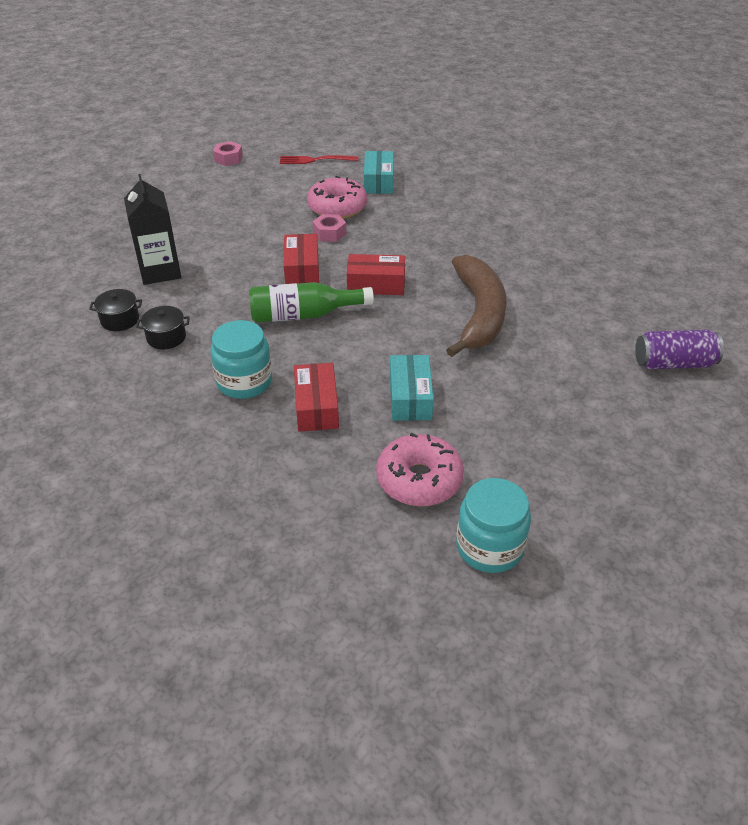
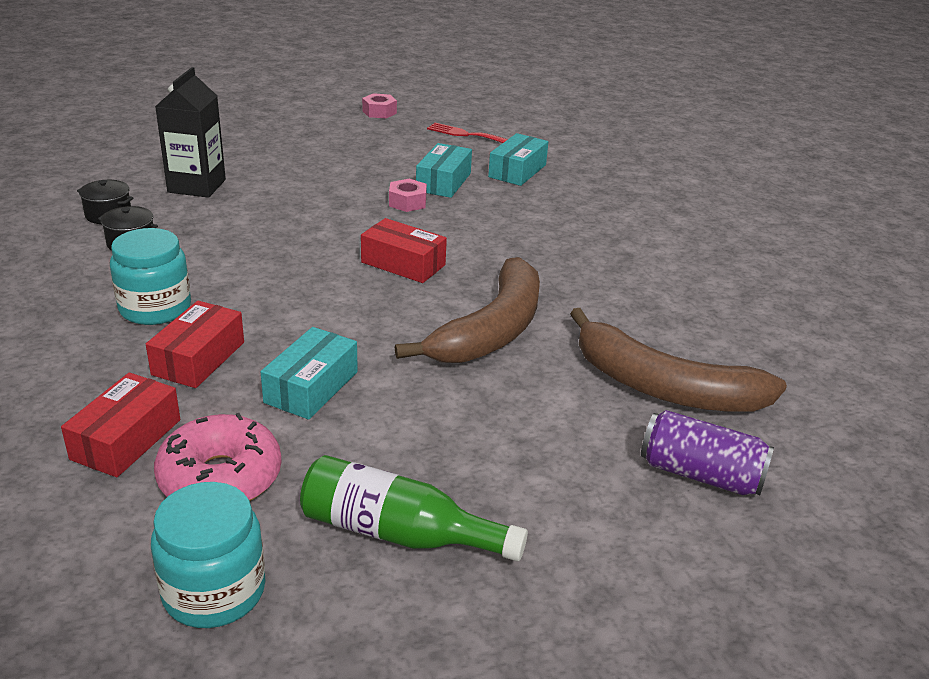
camera: 25 degrees right, 10 degrees down
green bottle [249,282,374,323] -> green bottle moved to [300,455,528,561]
red box [284,234,319,284] -> red box moved to [61,372,180,477]
pink donut [307,176,367,219] -> turquoise box [416,143,472,198]
none -> brown banana [570,308,787,412]

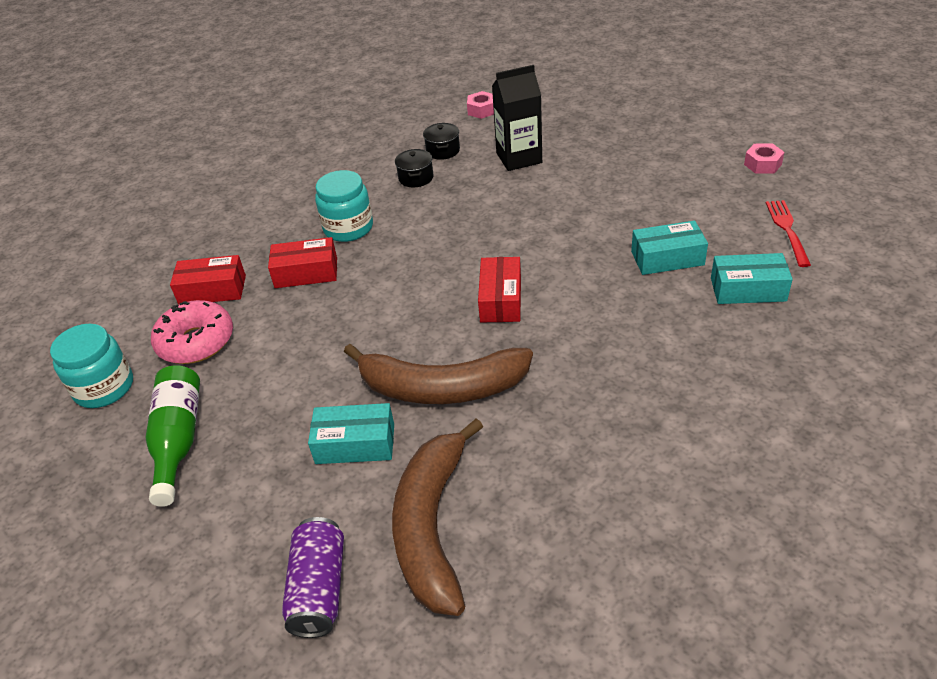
camera: 70 degrees right, 10 degrees up
turquoise box [261,327,358,420] -> turquoise box moved to [308,403,394,464]
pink nut [389,179,427,212] -> pink nut moved to [467,91,494,119]

